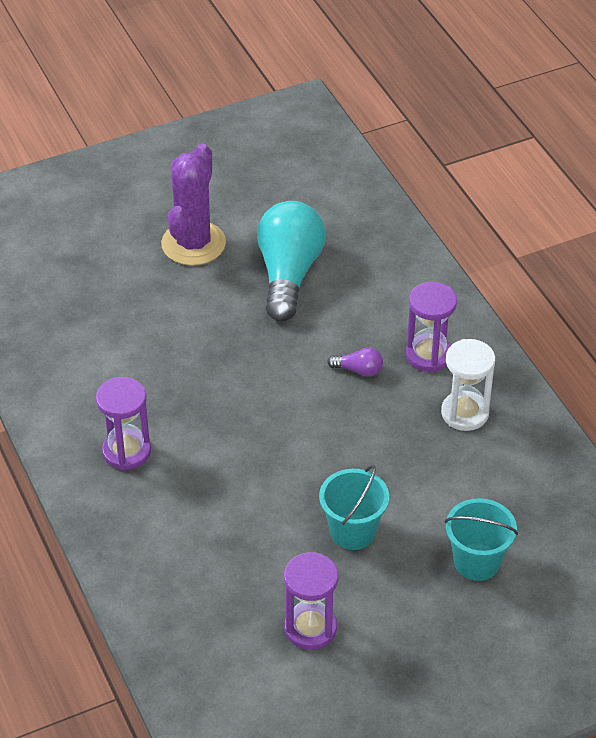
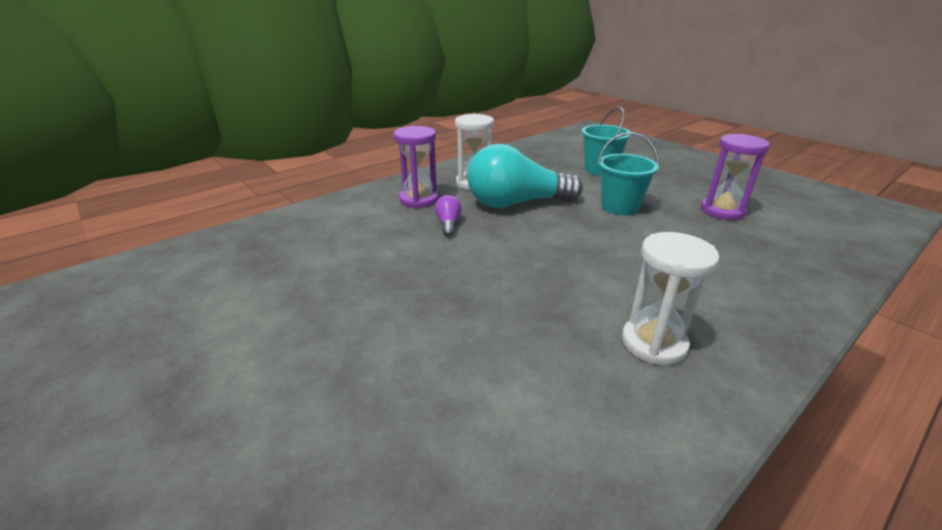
camera: 105 degrees left, 15 degrees down
purple hourglass [96,377,151,470] -> white hourglass [622,232,719,365]
purple cactus [161,143,226,266] -> none
turquoise light bulb [257,201,326,322] -> turquoise light bulb moved to [467,144,583,208]

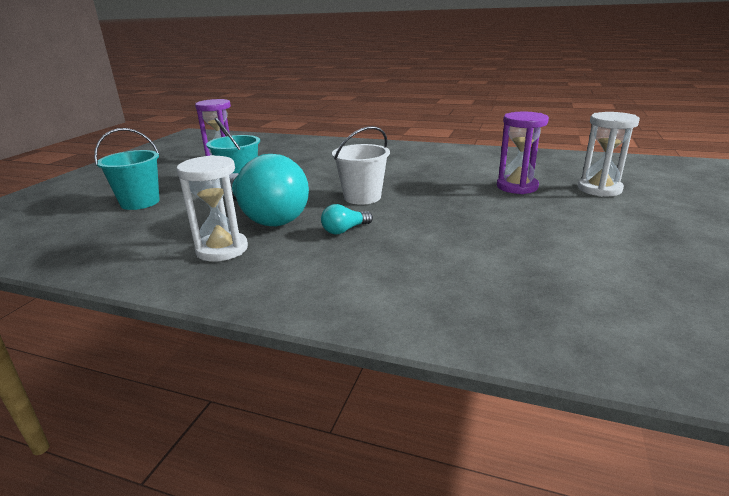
camera: 120 degrees left, 5 degrees down
purple hourglass [393,126,438,208] -> purple hourglass moved to [497,112,549,194]
purple light bulb [435,195,462,237] -> turquoise light bulb [321,204,373,234]
white hourglass [622,232,719,365] -> white hourglass moved to [578,112,640,197]
none -> white bucket [332,126,390,205]

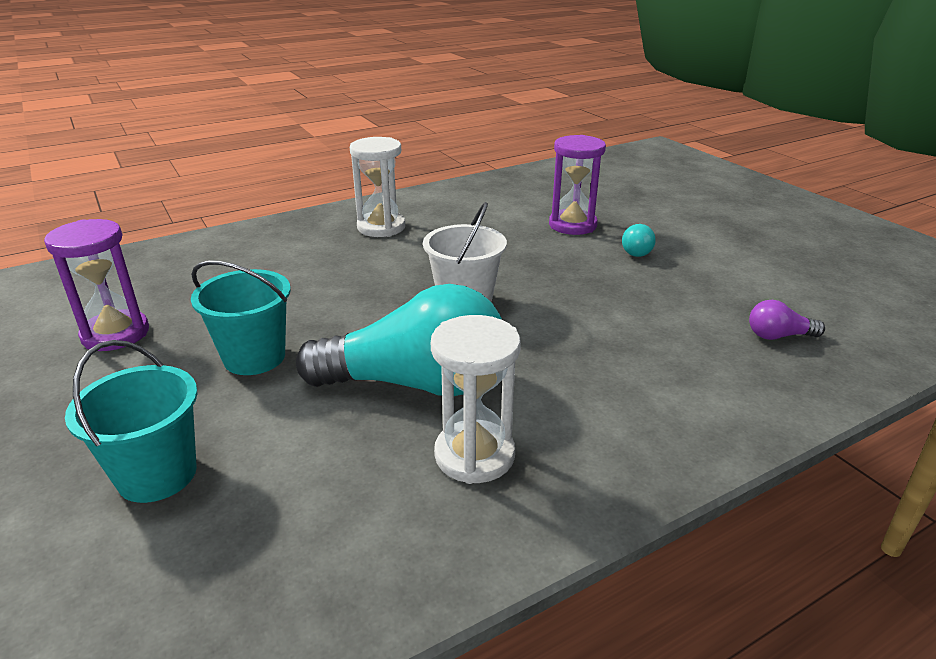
camera: 50 degrees left, 5 degrees up
turquoise light bulb [321,204,373,234] -> turquoise light bulb moved to [622,224,656,257]
white hourglass [578,112,640,197] -> white hourglass moved to [350,137,405,237]
none -> purple light bulb [749,300,825,340]

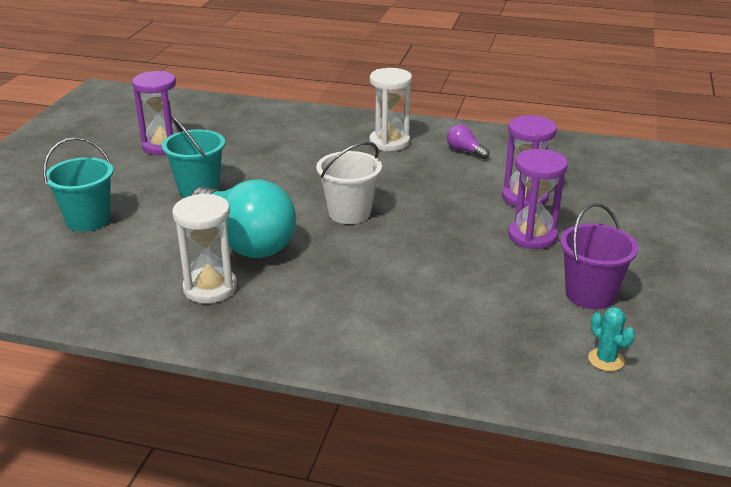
camera: 45 degrees right, 0 degrees up
turquoise light bulb [622,224,656,257] -> purple hourglass [508,149,568,249]
purple light bulb [749,300,825,340] -> purple light bulb moved to [447,124,489,159]
none -> purple bucket [560,203,639,309]
none -> turquoise cactus [588,307,635,371]

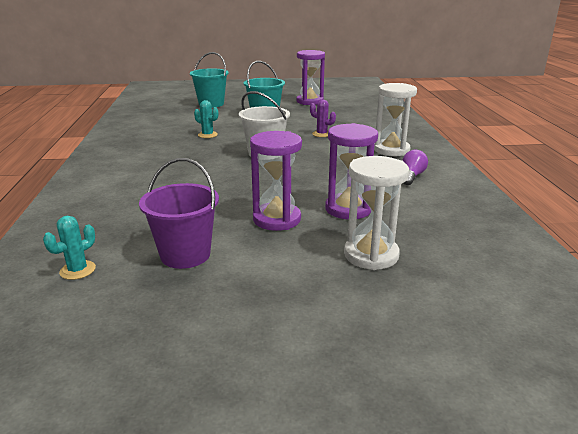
camera: 70 degrees right, 5 degrees down
white hourglass [172,193,237,303] -> white hourglass moved to [344,156,409,270]
turquoise light bulb [190,180,296,258] -> turquoise cactus [194,100,218,138]
none -> purple cactus [310,100,336,137]

